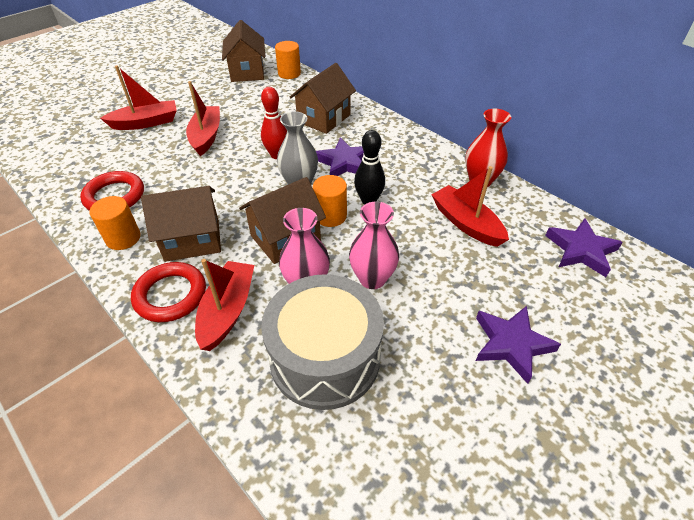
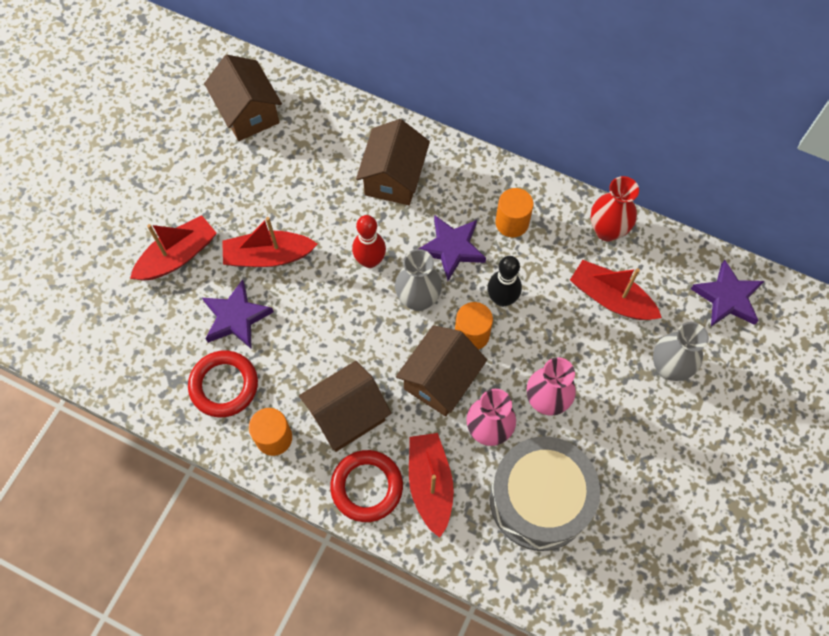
camera: 20 degrees left, 20 degrees up
red boat [186,81,220,156] -> red boat turned 75 degrees counterclockwise [222,217,317,267]
orange cylinder [275,41,301,79] -> orange cylinder moved to [495,188,534,237]
purple star [476,306,561,384] -> purple star moved to [202,279,274,348]
none -> grey vase [653,322,709,381]

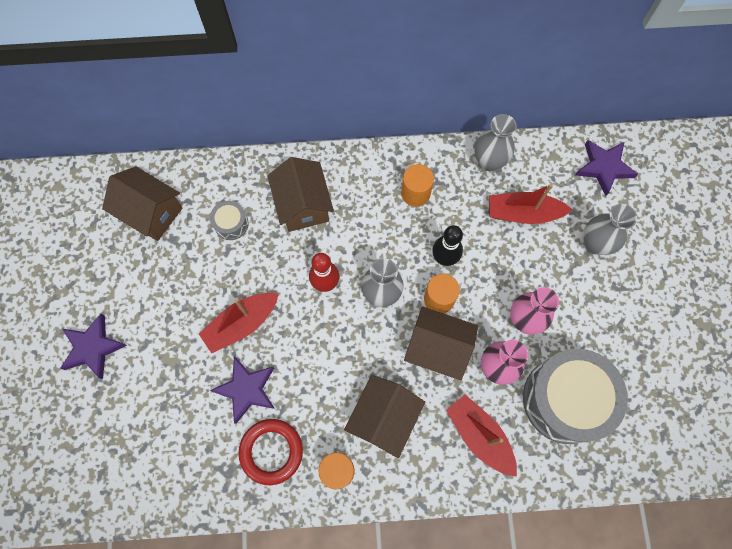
camera: 30 degrees left, 5 degrees up
red boat [130,215,217,281] -> none
red ring [330,450,403,522] -> none
brown house [396,325,487,416] -> brown house turned 75 degrees counterclockwise [404,307,478,380]
purple star [418,215,486,281] -> purple star moved to [60,314,127,379]
red vase [591,176,639,242] -> grey vase [475,114,517,171]
none -> grey drum [210,201,249,240]

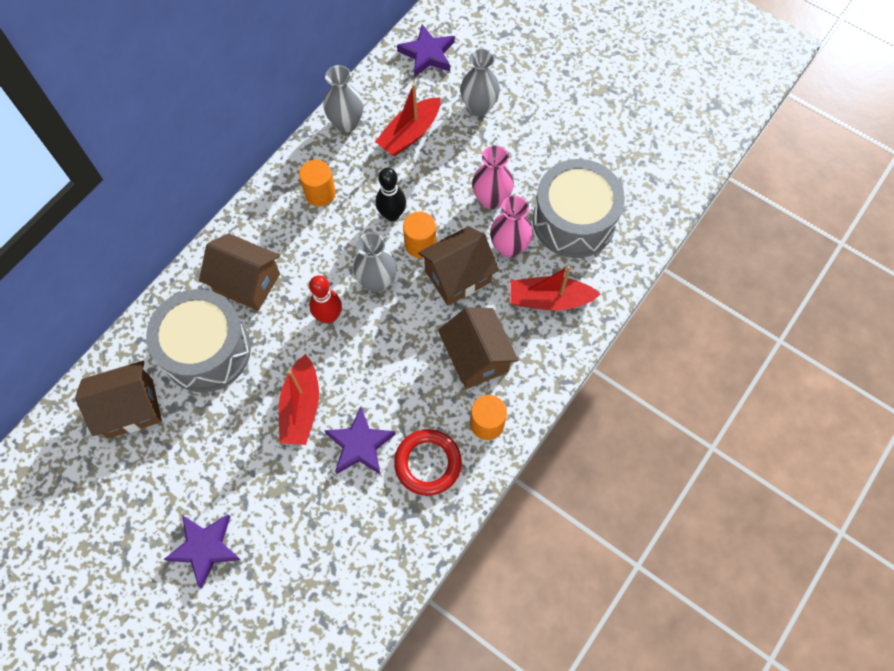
camera: 50 degrees left, 5 degrees down
grey drum [210,201,249,240] -> grey drum [146,289,251,392], size x2.33

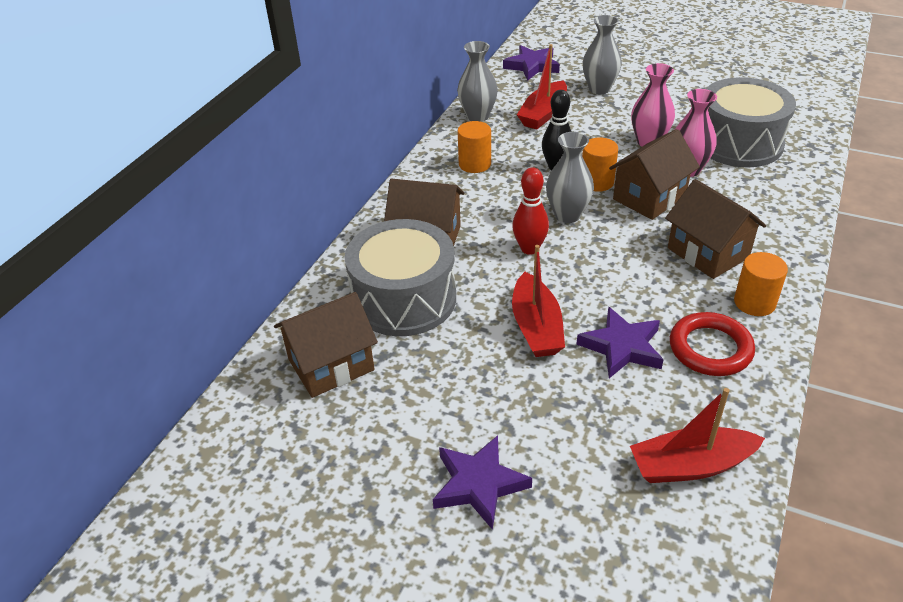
camera: 10 degrees left, 25 degrees down
red boat [511,265,601,310] -> red boat moved to [630,388,765,483]

